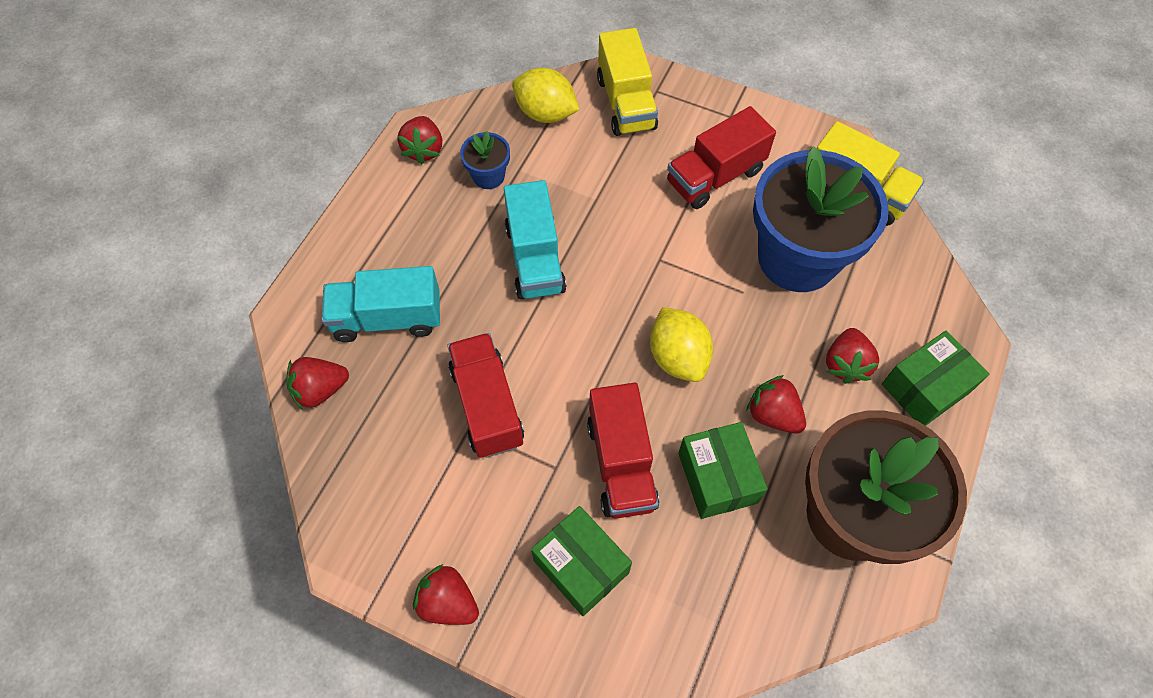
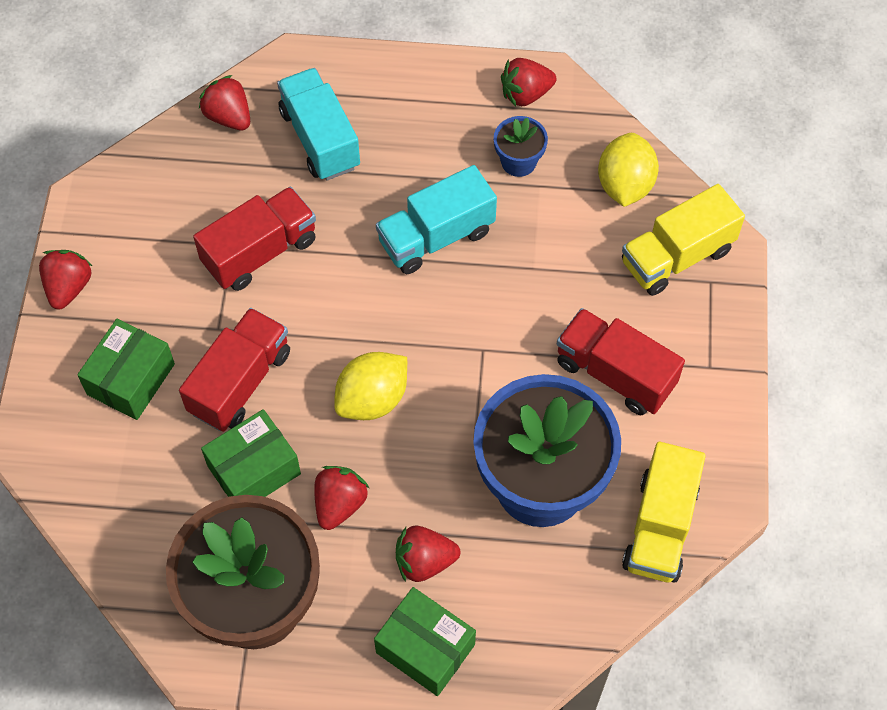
camera: 70 degrees right, 0 degrees up
red truck [587,383,659,519] -> red truck turned 150 degrees clockwise [179,308,290,432]

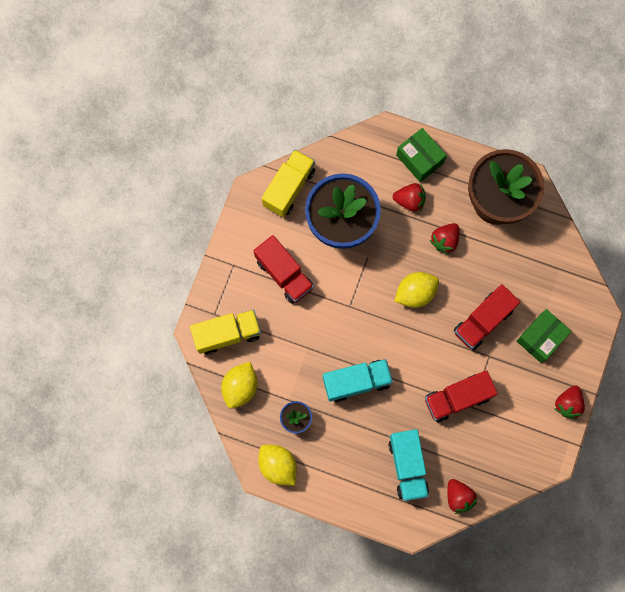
camera: 165 degrees left, 15 degrees up
green box [201,409,301,497] -> none
red strawberry [501,58,556,107] -> yellow lemon [258,445,297,486]

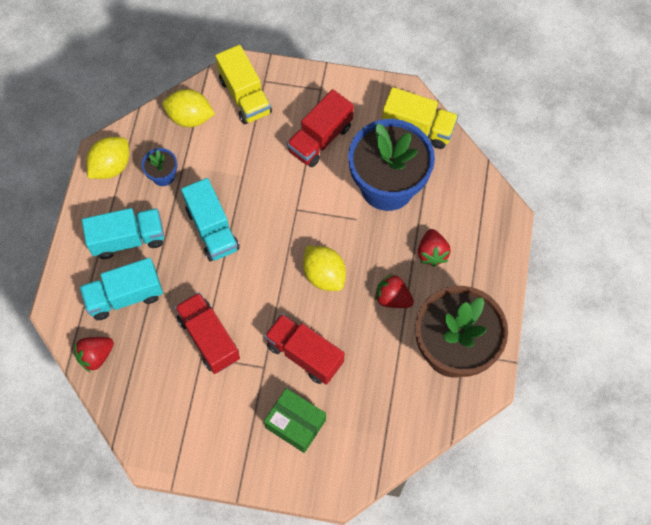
camera: 80 degrees right, 10 degrees down
green box [396,128,447,182] -> none
red strawberry [554,385,585,419] -> none
none -> turquoise truck [82,208,164,259]

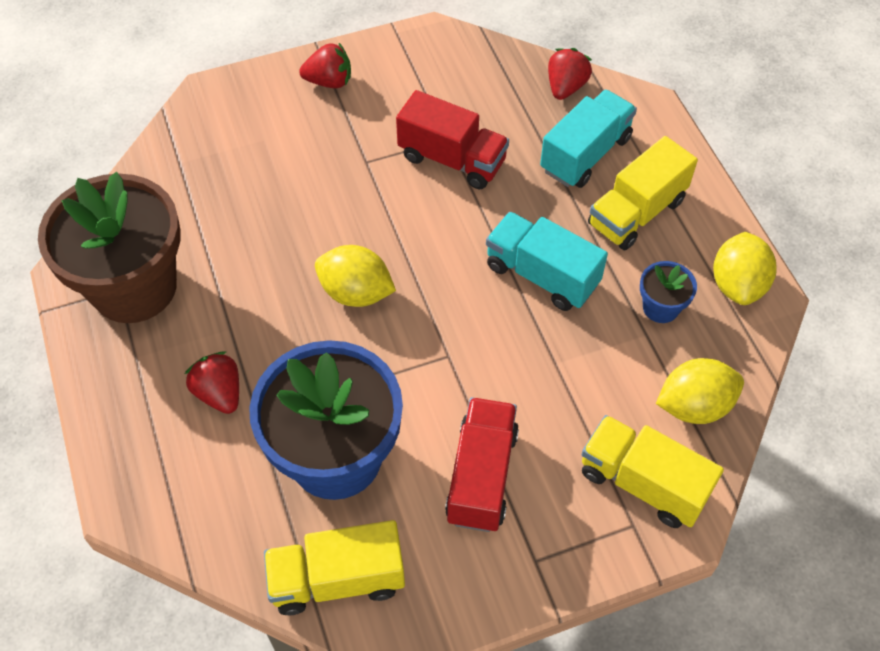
camera: 150 degrees right, 10 degrees down
turquoise truck [82,208,164,259] -> yellow truck [588,136,698,250]
red truck [264,314,345,385] -> none
green box [264,388,326,453] -> none
red strawberry [375,274,414,308] -> red strawberry moved to [299,43,351,88]

